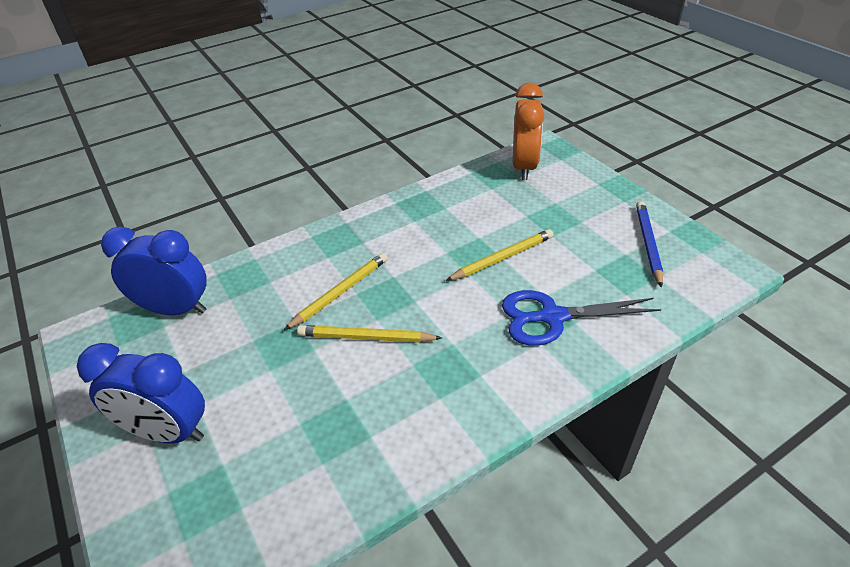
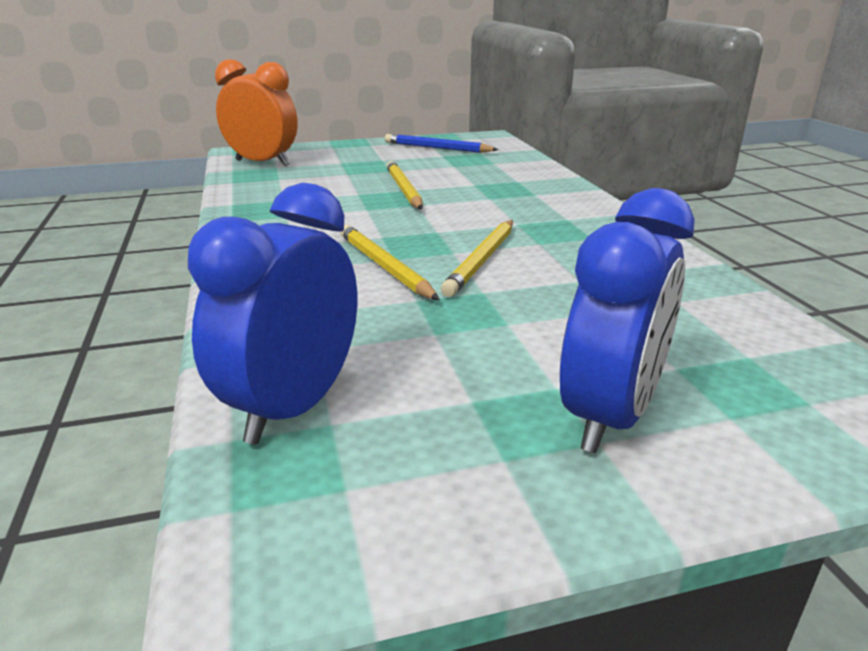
camera: 75 degrees left, 15 degrees down
blue scissors [502,290,661,346] -> none

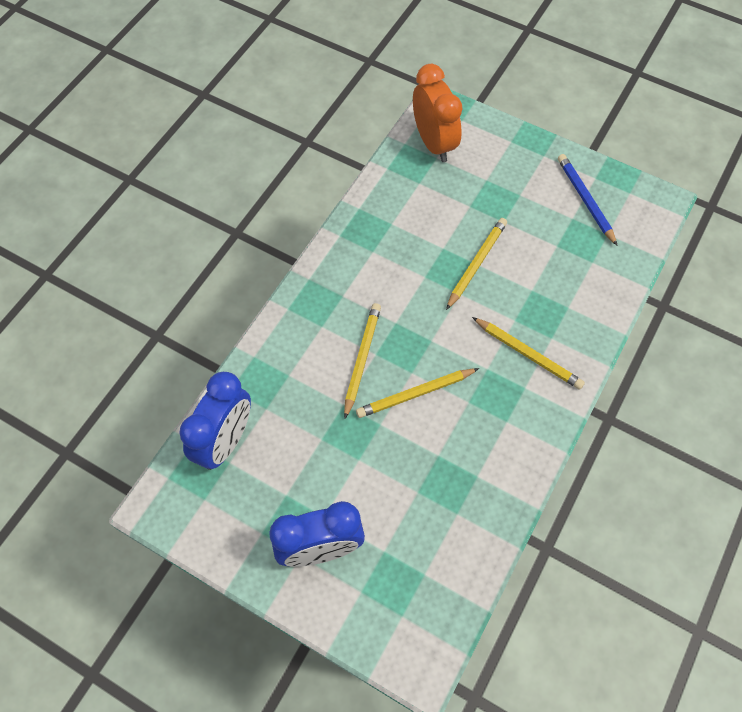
camera: 45 degrees right, 35 degrees up
blue clock [188,183,357,445] -> blue clock turned 135 degrees clockwise [179,372,251,470]
none -> yellow pencil [472,317,585,390]

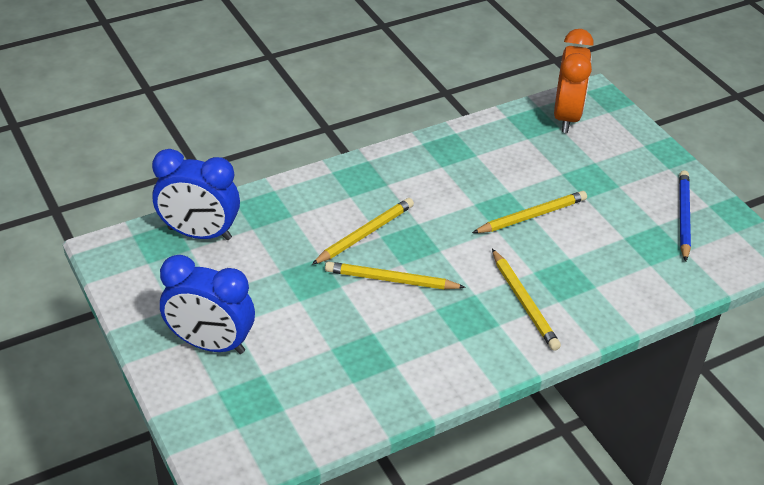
camera: 30 degrees right, 20 degrees down
blue clock [179,372,251,470] -> blue clock turned 45 degrees clockwise [152,149,240,240]

